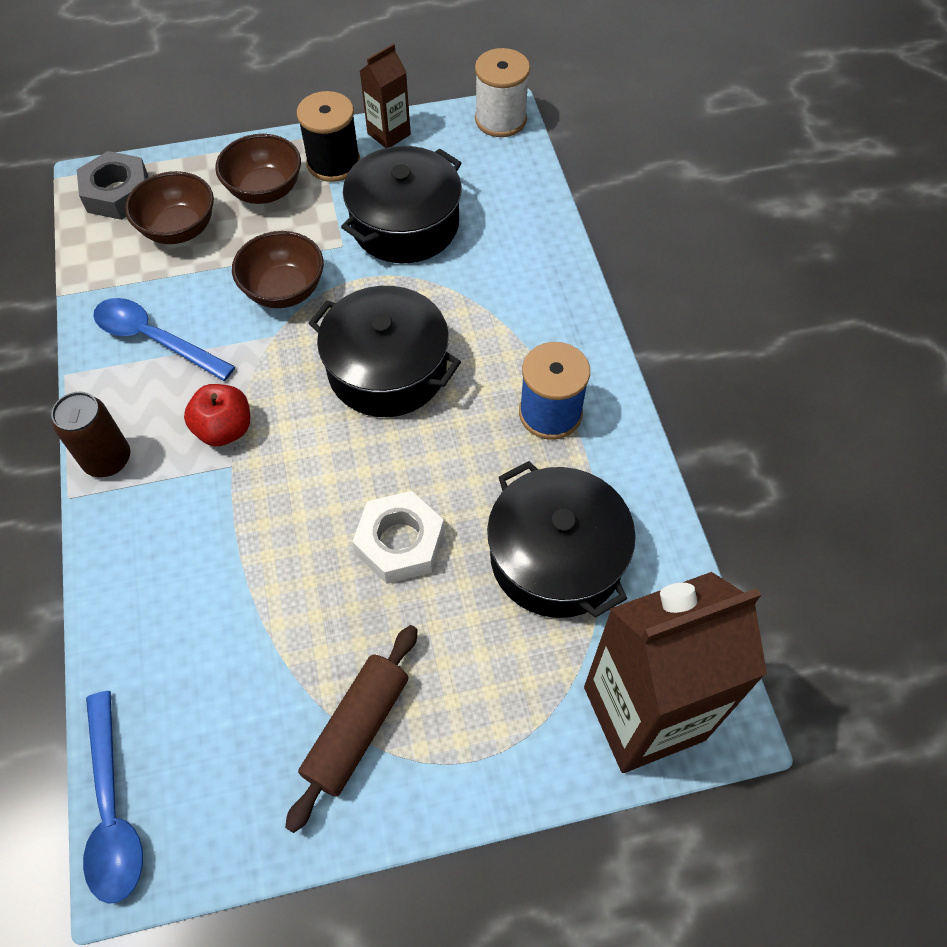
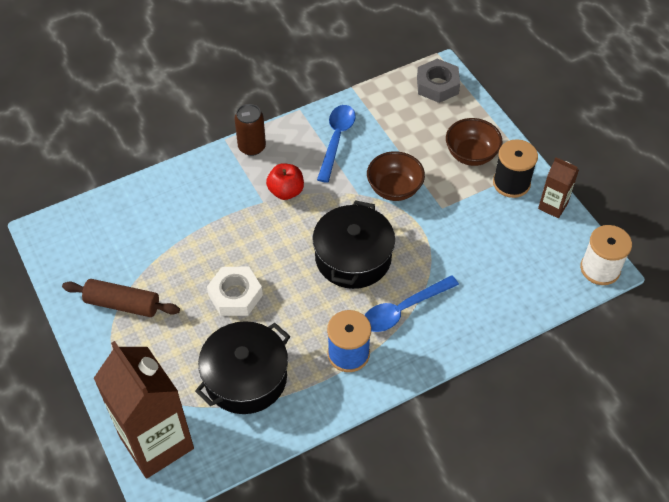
camera: 75 degrees right, 5 degrees down
blue spoon [83,691,143,904] -> blue spoon moved to [365,275,459,332]
brown bowl [125,171,214,244] -> none
black pot [341,146,462,263] -> none

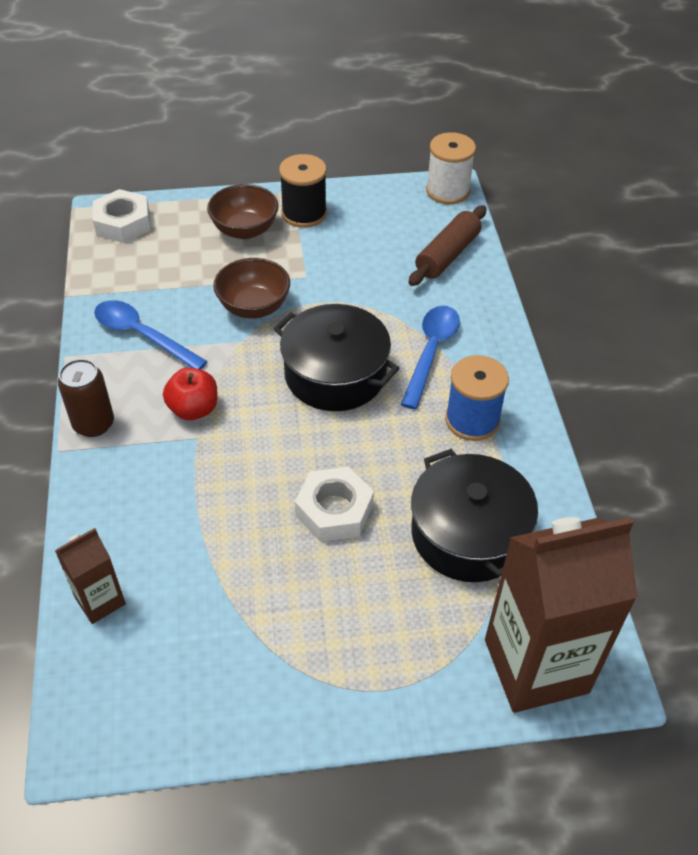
camera: 70 degrees left, 5 degrees down
brown rolling pin [62,279,180,317] -> brown rolling pin moved to [408,205,487,286]
blue spoon [365,275,459,332] -> blue spoon turned 150 degrees counterclockwise [401,306,460,409]
grey nut [417,58,460,103] -> white nut [93,189,151,243]
brown carton [538,157,579,218] -> brown carton moved to [55,528,126,624]

